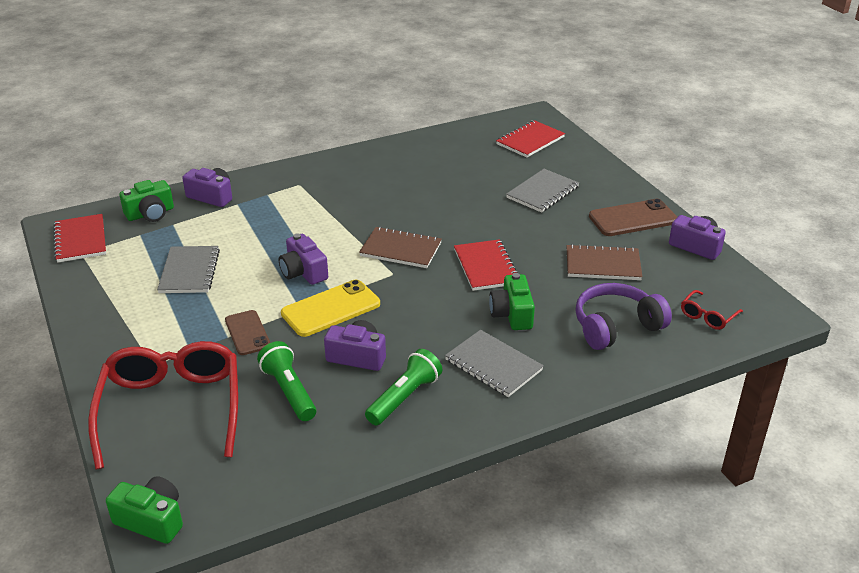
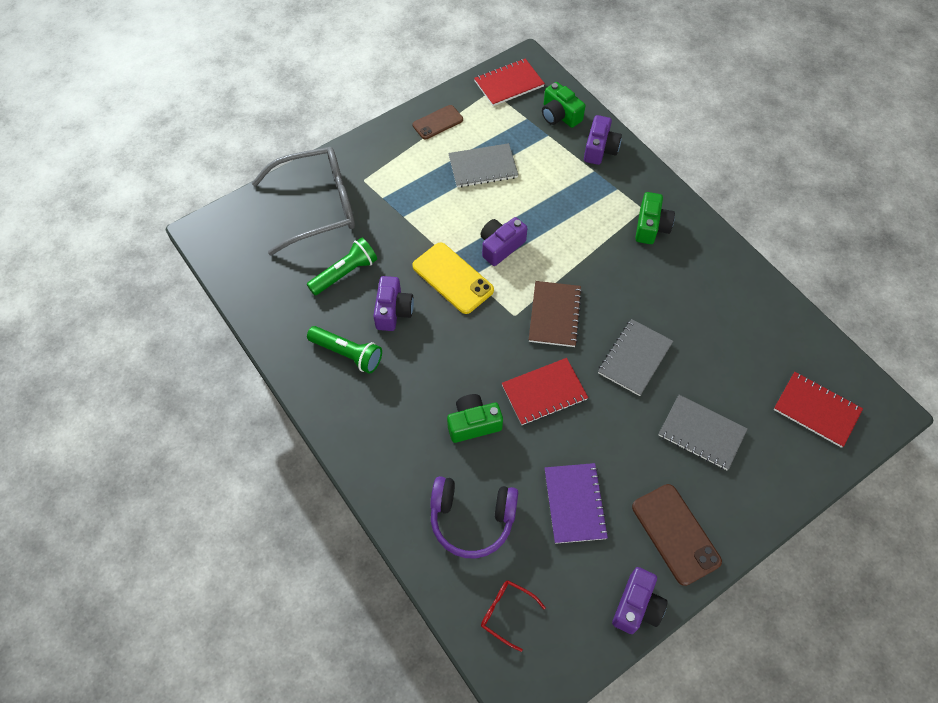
camera: 80 degrees right, 25 degrees up
red glasses [88,341,238,469] -> grey glasses [252,147,355,255]
green camera [106,476,183,544] -> green camera moved to [635,192,675,244]
brown phone [225,310,270,355] -> brown phone moved to [412,105,463,140]
grey notebook [445,330,544,397] -> grey notebook moved to [598,319,673,396]
brown notebook [566,244,643,280] -> purple notebook [545,463,609,544]
purple headphones [576,283,672,350] -> purple headphones turned 135 degrees clockwise [430,476,518,558]

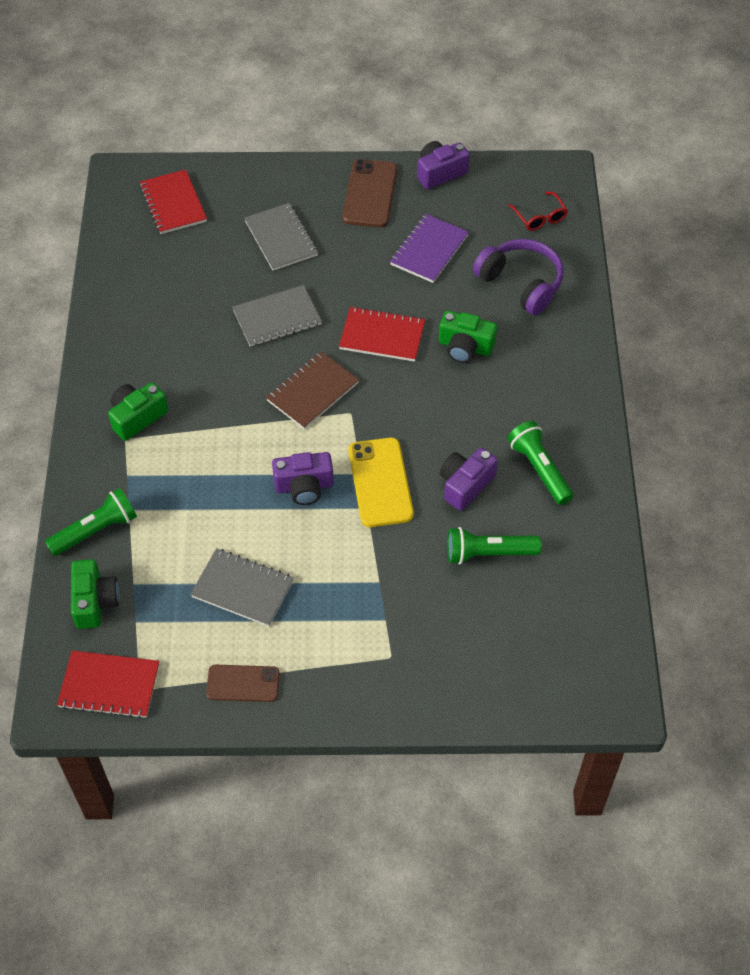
camera: 145 degrees left, 5 degrees down
grey glasses [252,147,355,255] -> none
purple camera [584,115,622,165] -> green flashlight [45,488,137,556]

